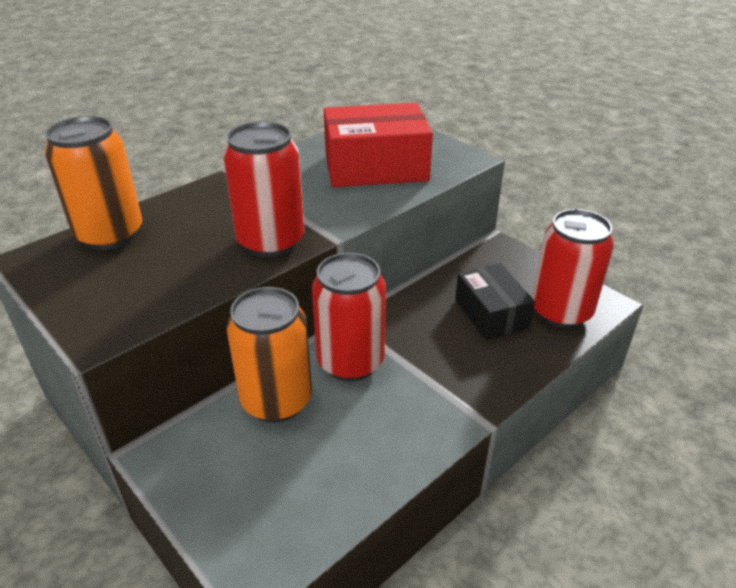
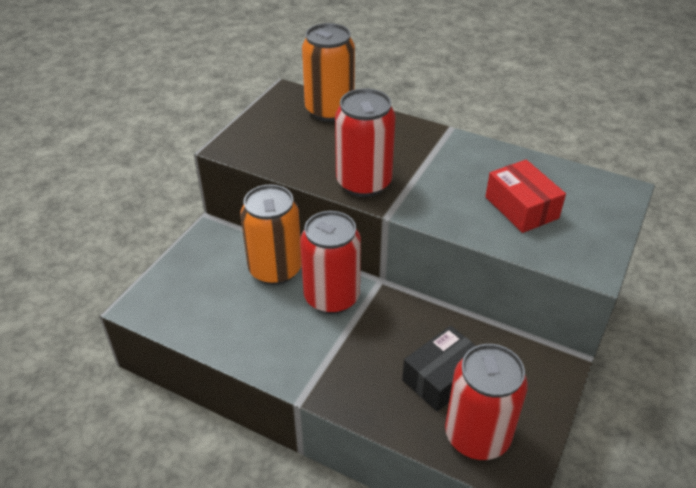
camera: 70 degrees right, 5 degrees up
red box [324,103,433,187] -> red box [485,160,566,233], size x0.64

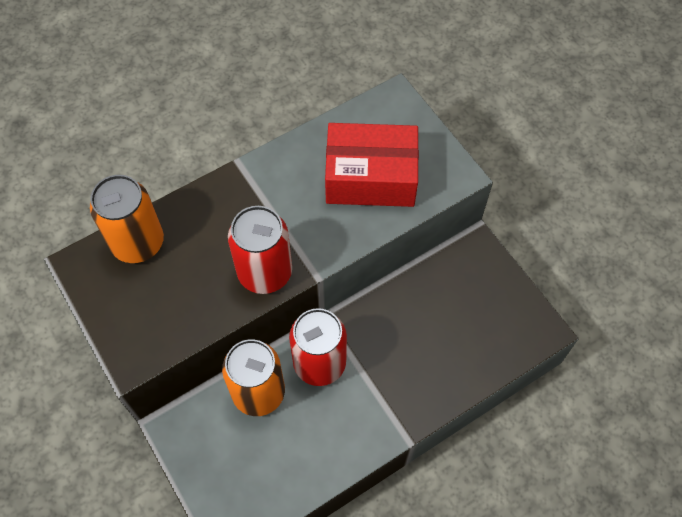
camera: 60 degrees left, 20 degrees up
black box [402,326,476,412] -> none
red can [445,344,528,460] -> none
red box [485,160,566,233] -> red box [325,123,419,207], size x1.57

